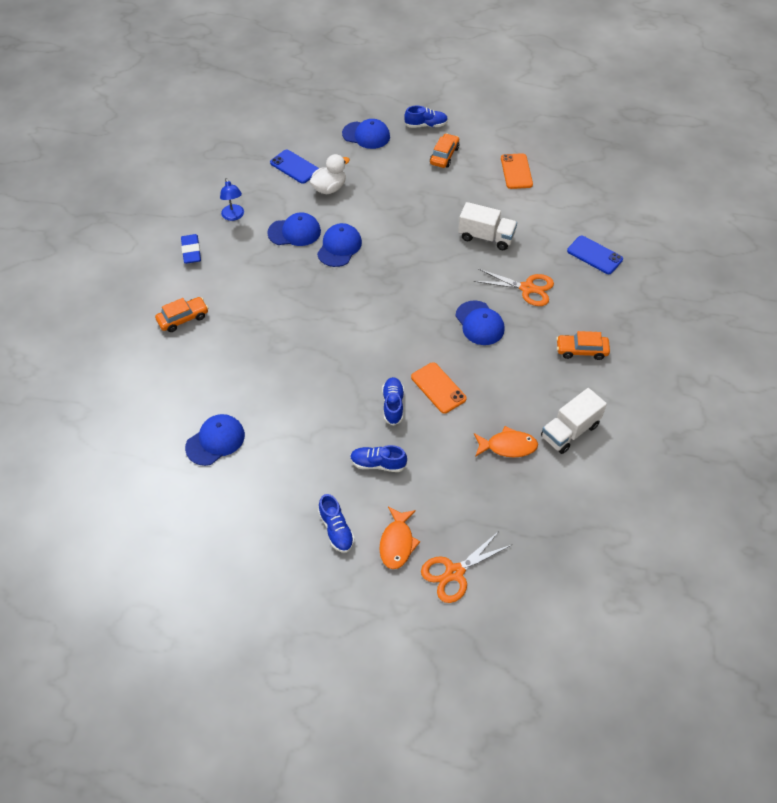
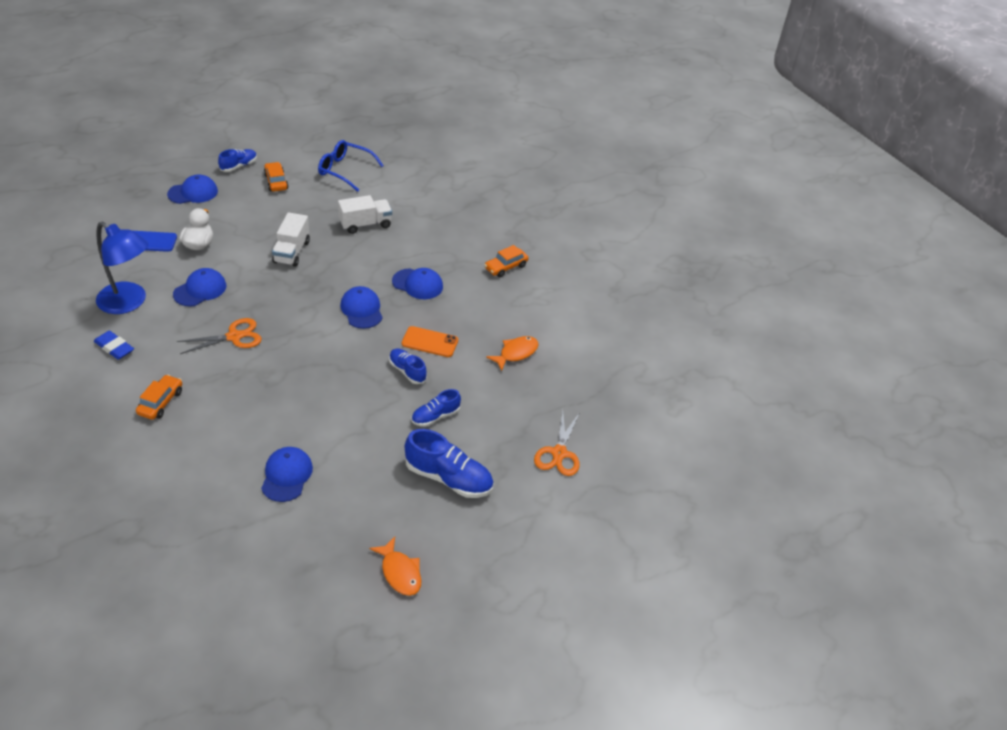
camera: 45 degrees left, 10 degrees down
blue lamp [220,178,244,221] -> blue lamp [96,222,149,314], size x1.98
blue cap [317,223,362,267] -> blue cap moved to [340,286,383,329]
blue shoe [318,494,355,553] -> blue shoe [405,429,494,498], size x1.70
orange fish [380,507,420,569] -> orange fish moved to [369,537,421,596]
orange scissors [474,269,554,306] -> orange scissors moved to [177,318,262,354]
orange phone [501,153,533,189] -> blue glasses [318,140,384,192]
white truck [541,388,607,454] -> white truck moved to [272,212,310,267]
blue phone [567,236,623,274] -> none

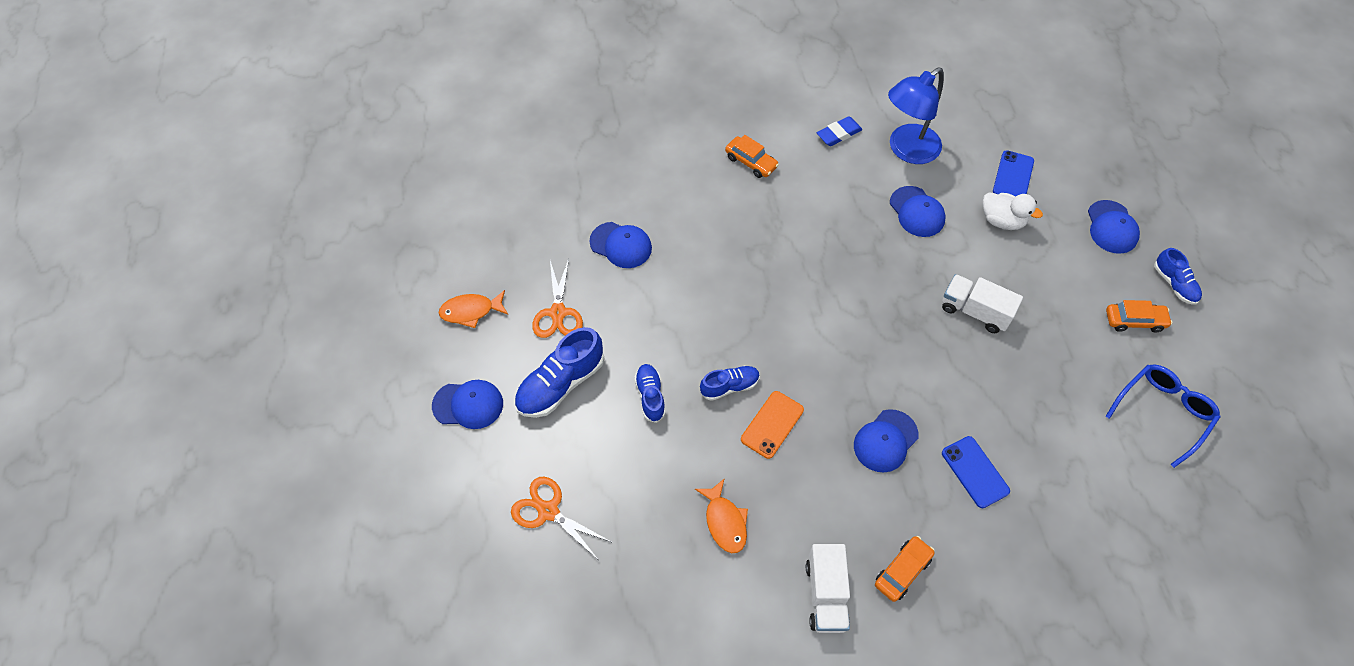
camera: 115 degrees right, 15 degrees up
orange scissors [177,318,262,354] -> orange scissors moved to [532,258,583,338]
white truck [338,195,392,234] -> white truck moved to [806,544,850,633]
blue cap [340,286,383,329] -> blue cap moved to [432,380,503,429]
orange car [484,245,529,277] -> orange car turned 60 degrees clockwise [875,536,935,602]
none -> blue phone [942,436,1010,508]

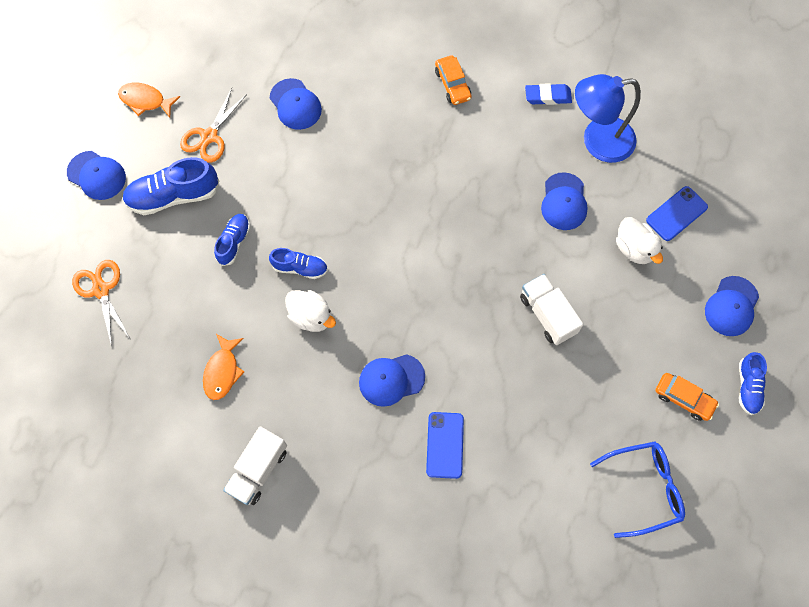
camera: 30 degrees right, 10 degrees up
orange phone [741,391,804,459] -> white duck [285,290,336,332]
orange car [875,536,935,602] -> none

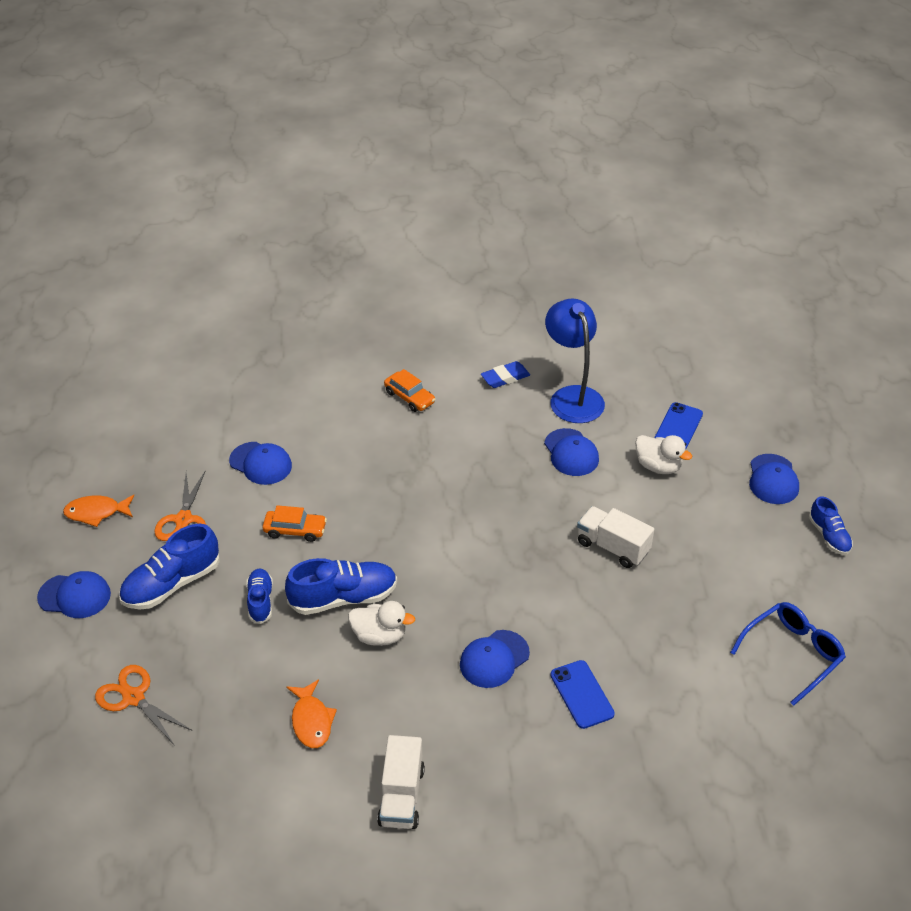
camera: 25 degrees left, 25 degrees down
blue shoe [269,248,328,279] -> blue shoe [285,558,397,615], size x1.70
blue lamp [575,74,641,163] -> blue lamp turned 105 degrees clockwise [545,298,605,423]
orange car [655,373,719,421] -> orange car moved to [262,505,327,542]

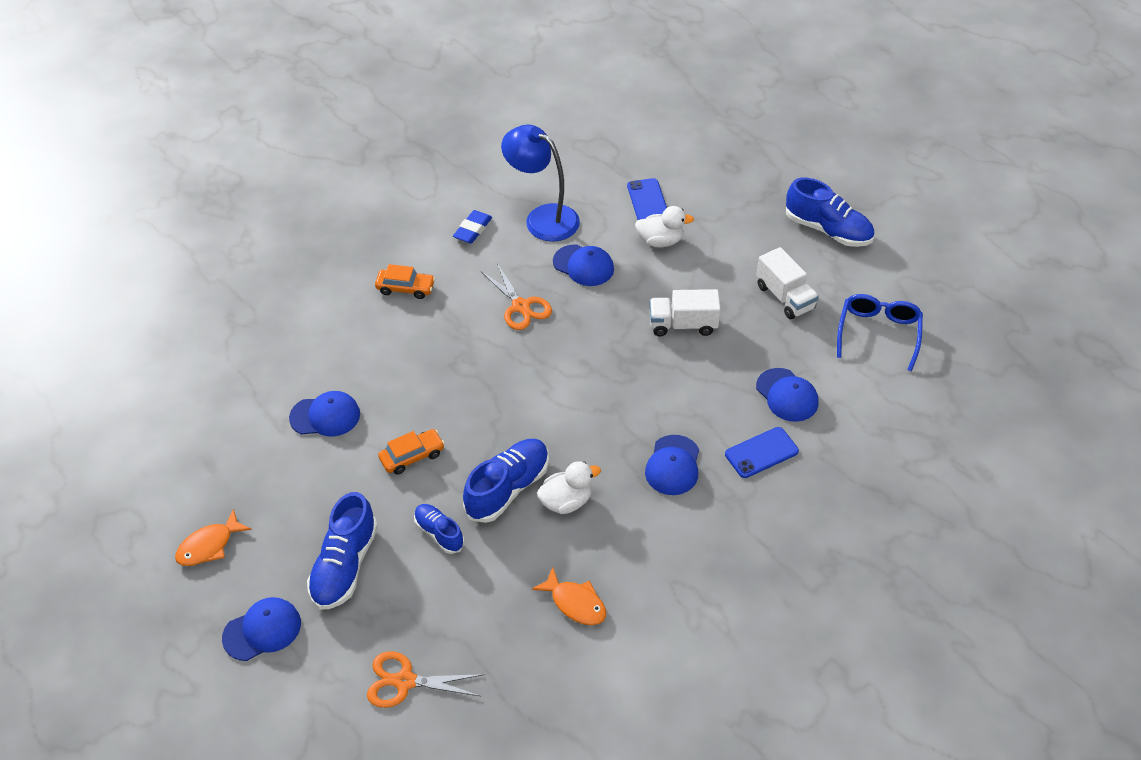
camera: 35 degrees left, 5 degrees up
orange scissors [154,472,206,541] -> orange scissors moved to [481,263,552,330]
white truck [377,735,425,829] -> white truck moved to [756,247,819,319]
blue phone [550,660,615,729] -> blue phone turned 60 degrees counterclockwise [725,427,799,478]
blue cap [749,454,799,504] -> blue cap moved to [756,368,818,422]
blue shoe [809,496,853,555] -> blue shoe [786,178,874,247], size x1.70

